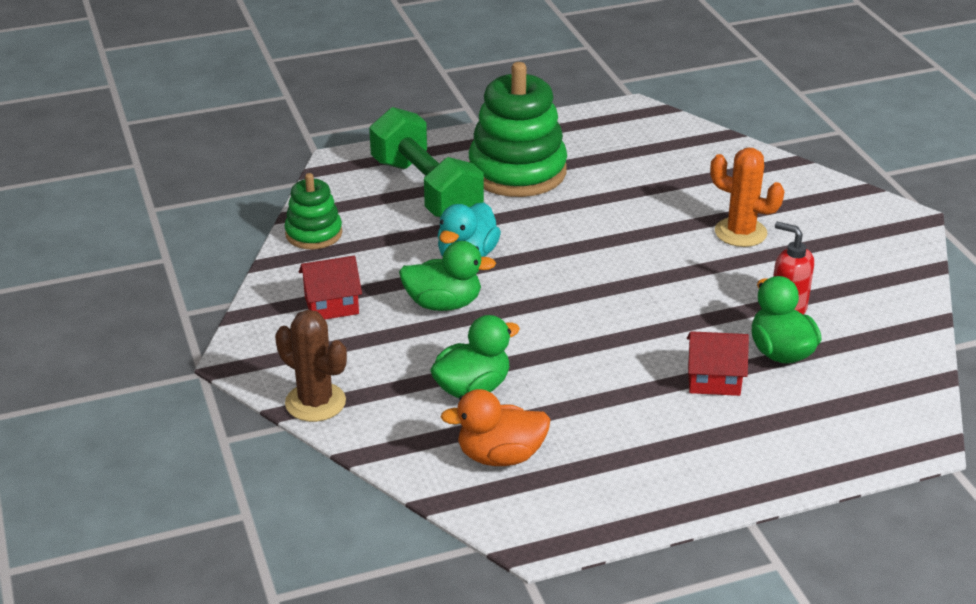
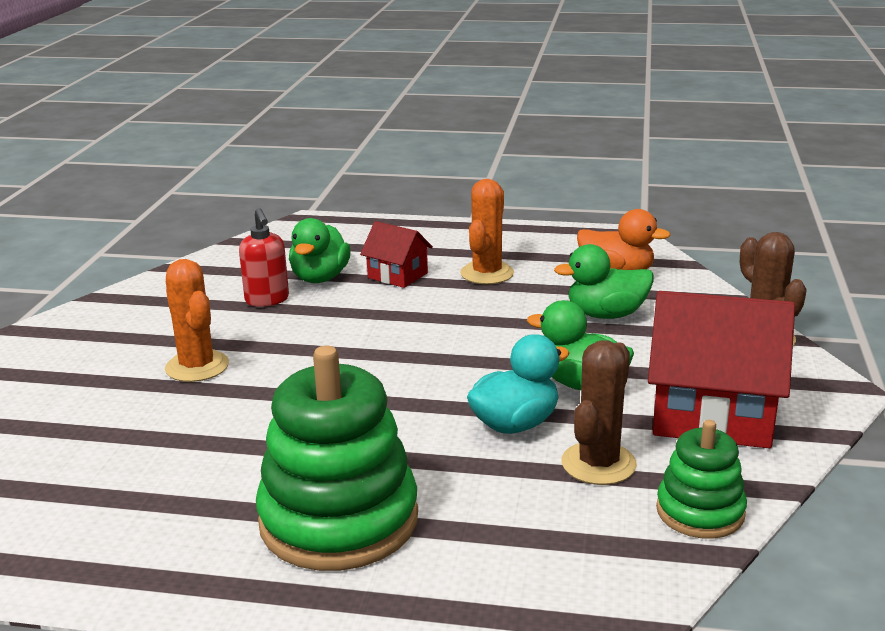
camera: 150 degrees left, 10 degrees down
red house [299,256,362,320] -> red house [648,291,795,448], size x1.90
green dumbbell [369,107,484,217] -> none
none -> orange cactus [460,179,514,284]
none -> brown cactus [562,340,637,485]

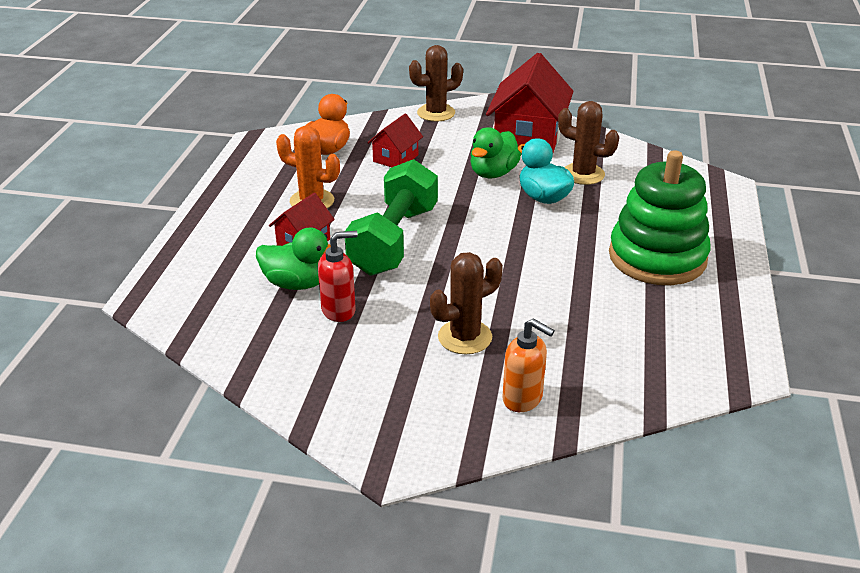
camera: 90 degrees left, 10 degrees up
orange cactus [165,259,229,382] -> brown cactus [430,252,503,354]
green duck [554,244,654,319] -> red house [367,114,423,167]
green stacking toy [656,420,747,539] -> none
none -> green dumbbell [345,159,438,276]
none -> orange soap dispenser [502,318,555,412]

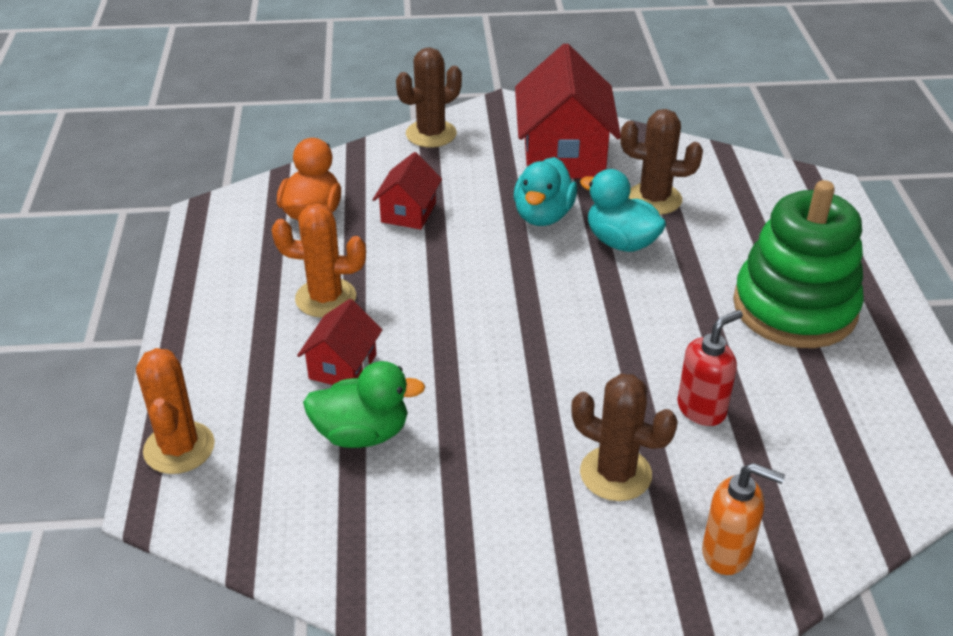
camera: 15 degrees left, 5 degrees up
red soap dispenser [318,231,358,322] -> red soap dispenser moved to [677,310,743,426]
green dumbbell [345,159,438,276] -> none
brown cactus [430,252,503,354] -> brown cactus turned 75 degrees clockwise [571,374,678,501]
green duck [471,127,521,178] -> turquoise duck [514,157,577,226]
none -> orange cactus [136,348,215,474]

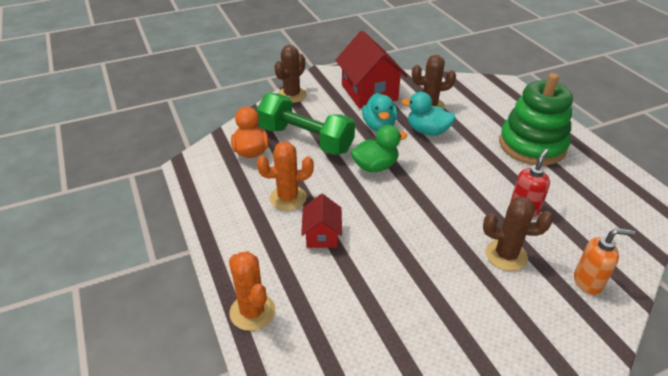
camera: 20 degrees left, 0 degrees up
green duck [303,361,425,448] -> green duck moved to [351,125,407,172]
red house [372,152,442,230] -> green dumbbell [257,93,355,155]

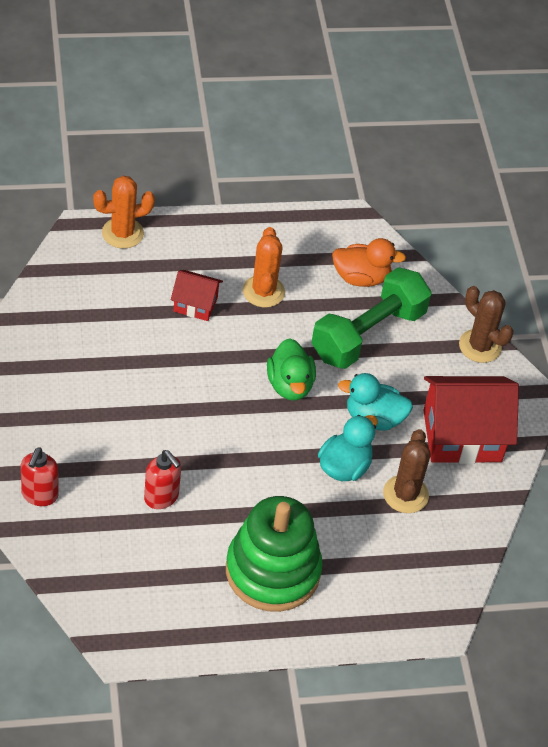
camera: 100 degrees right, 10 degrees up
brown cactus [483,196,553,271] -> none
orange soap dispenser [574,228,635,295] -> red soap dispenser [21,447,58,506]

